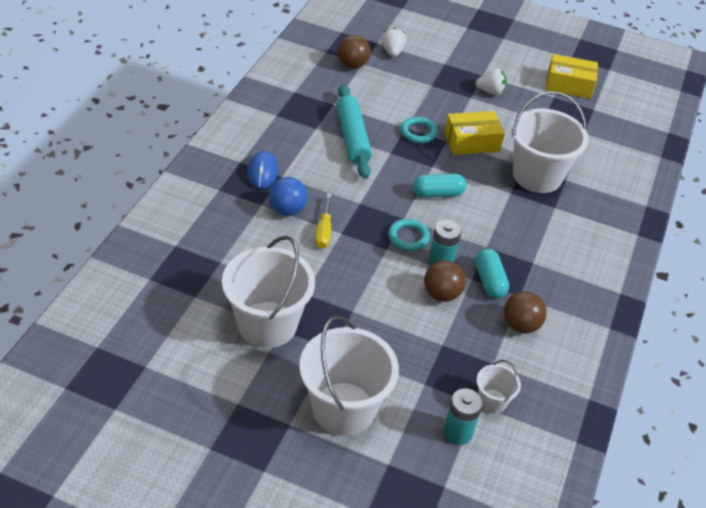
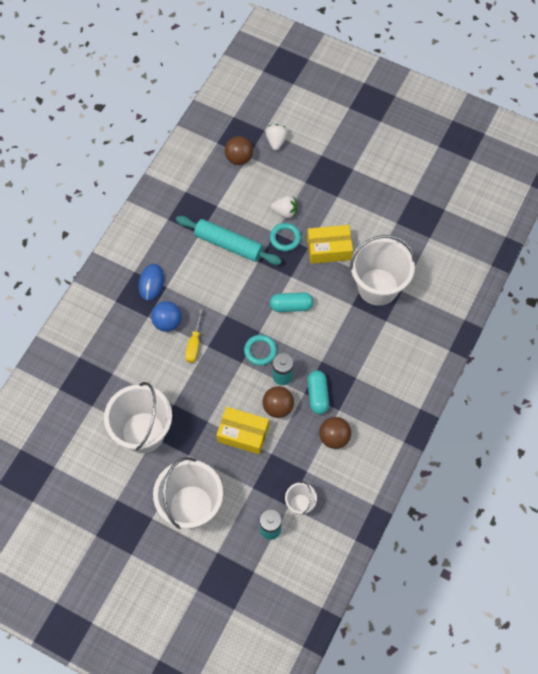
camera: 10 degrees right, 20 degrees up
turquoise rolling pin [336,84,372,179] -> turquoise rolling pin turned 60 degrees counterclockwise [176,216,282,265]
white strawberry [476,69,507,95] -> white strawberry moved to [271,195,297,219]
yellow box [546,54,598,99] -> yellow box moved to [216,407,269,455]

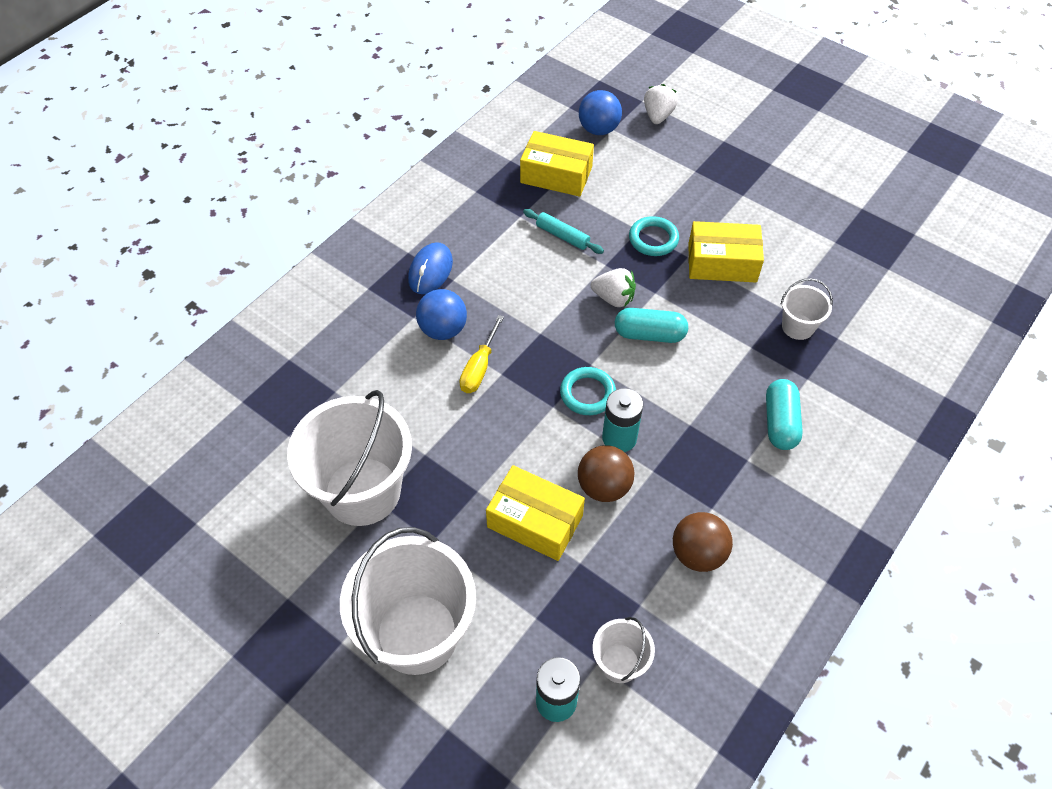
camera: 10 degrees right, 10 degrees down
turquoise rolling pin [176,216,282,265] -> turquoise rolling pin [523,209,604,254], size x0.52
brown ball [225,136,253,165] -> blue ball [579,90,622,135]
white strawberry [271,195,297,219] -> white strawberry moved to [591,268,636,307]
turquoise capsule [307,370,329,414] -> turquoise capsule moved to [766,379,803,450]
white bucket [350,235,415,306] -> white bucket [781,278,833,340], size x0.47
none -> yellow box [520,131,594,197]

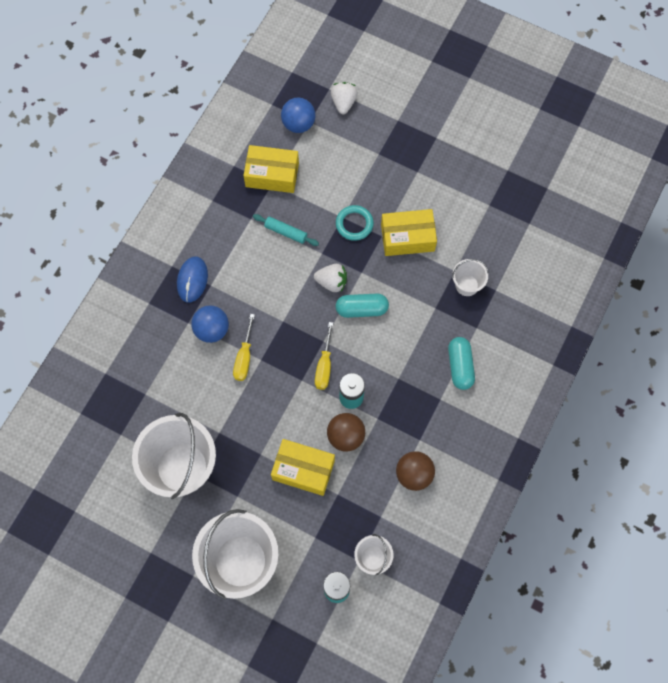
camera: 10 degrees left, 15 degrees up
turquoise ring [560,367,616,415] -> yellow screwdriver [315,322,333,390]

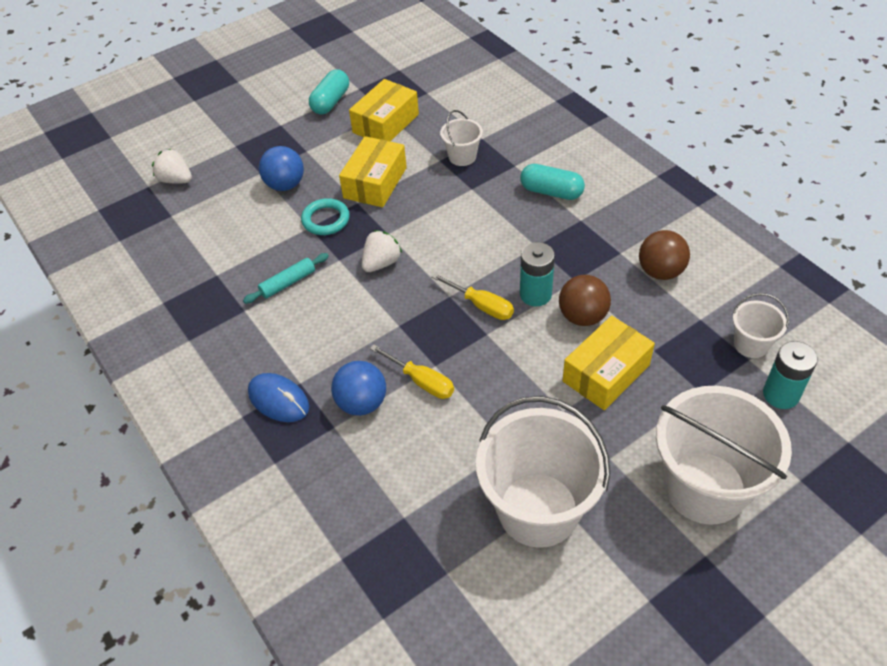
camera: 60 degrees left, 20 degrees down
yellow box [243,145,299,193] -> yellow box moved to [349,79,419,141]
blue ball [281,98,316,133] -> blue ball moved to [259,146,304,191]
turquoise capsule [336,294,389,318] -> turquoise capsule moved to [309,69,349,115]

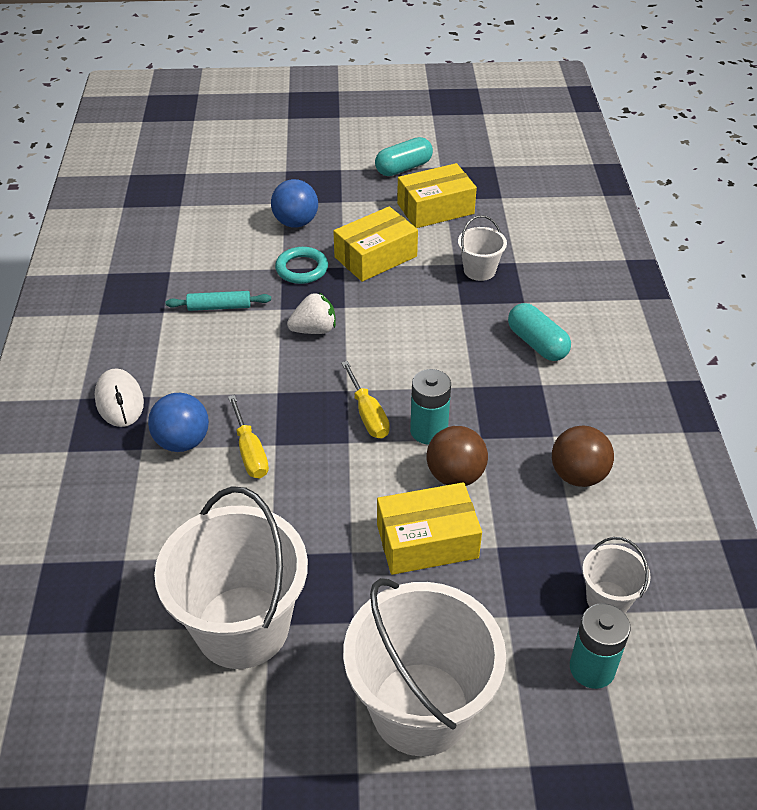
camera: 30 degrees right, 5 degrees down
white strawberry [152,149,192,184] -> none
blue mouse [248,373,309,422] -> white mouse [95,368,144,427]

